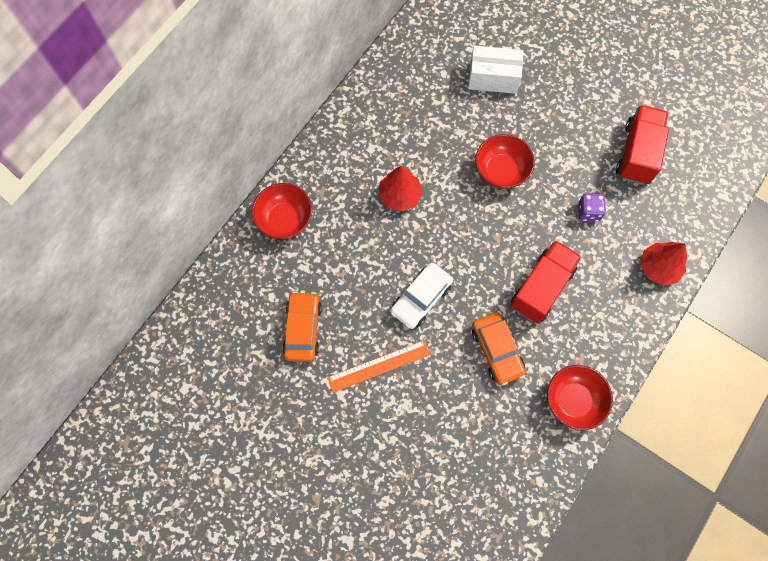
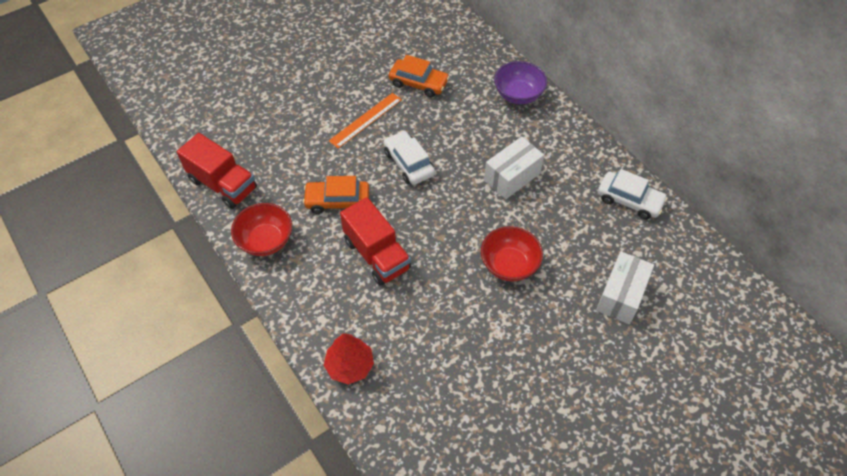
camera: 110 degrees right, 15 degrees down
red bowl [252,183,312,239] -> purple bowl [494,61,547,104]
orange ruler [327,340,430,393] -> orange ruler turned 45 degrees clockwise [329,93,402,148]
red tree [379,166,423,212] -> white box [484,137,544,199]
purple dice [578,193,606,222] -> none
red truck [616,105,669,185] -> red truck moved to [177,133,257,209]
none -> white car [598,169,668,219]

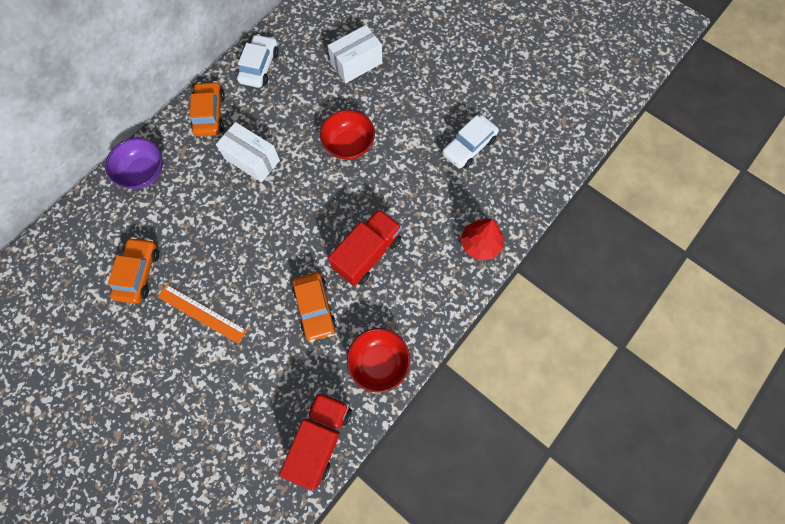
camera: 105 degrees left, 15 degrees up
white car [384,131,435,185] -> white car moved to [442,115,499,169]
white box [596,251,654,324] -> white box turned 45 degrees counterclockwise [328,25,382,83]
none -> orange car [190,81,225,137]

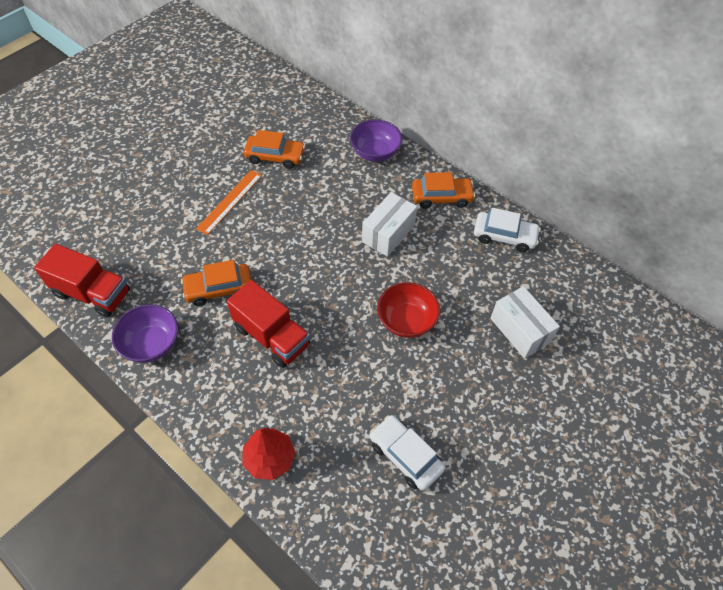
camera: 90 degrees right, 15 degrees down
red bowl [347,328,410,393] -> purple bowl [112,304,178,363]

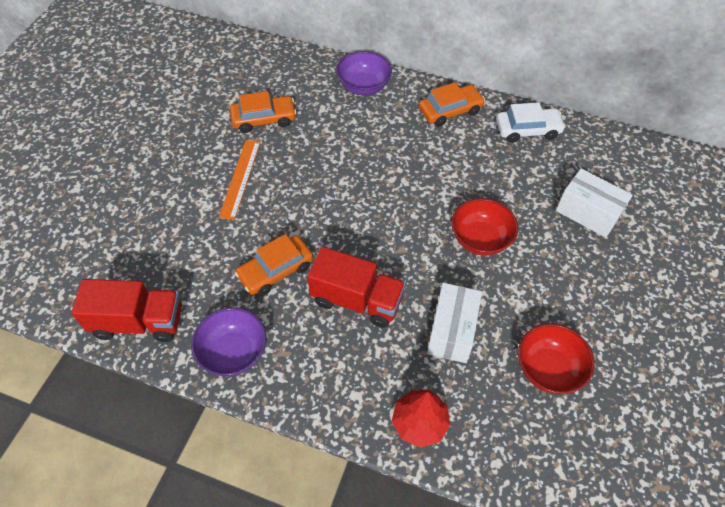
camera: 20 degrees left, 0 degrees up
white box [362,192,417,257] -> white box moved to [427,283,482,363]
white car [370,415,445,491] -> red bowl [518,324,595,394]

